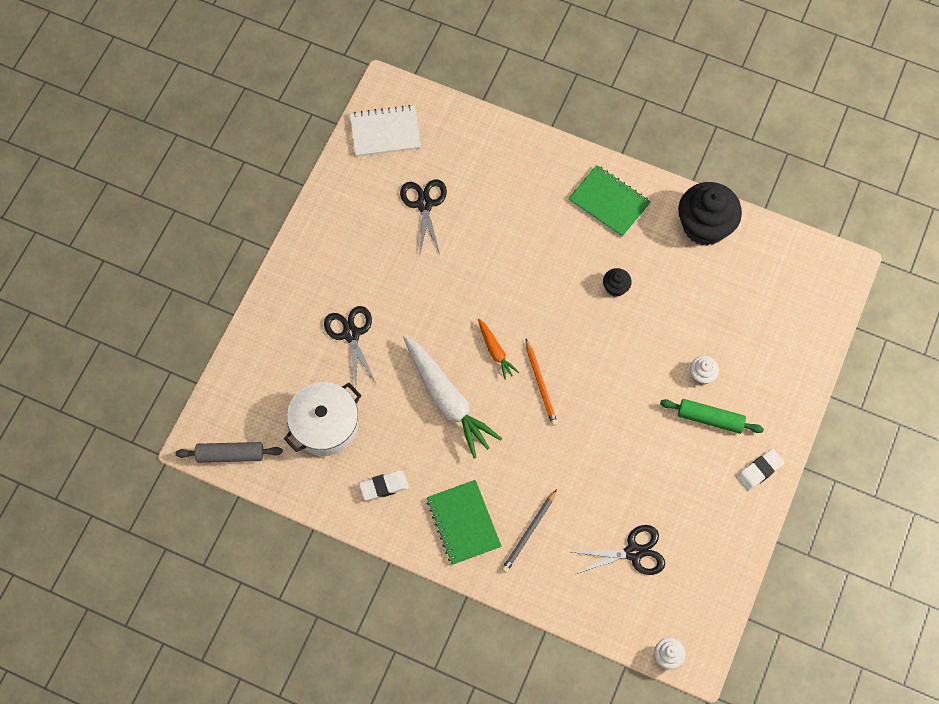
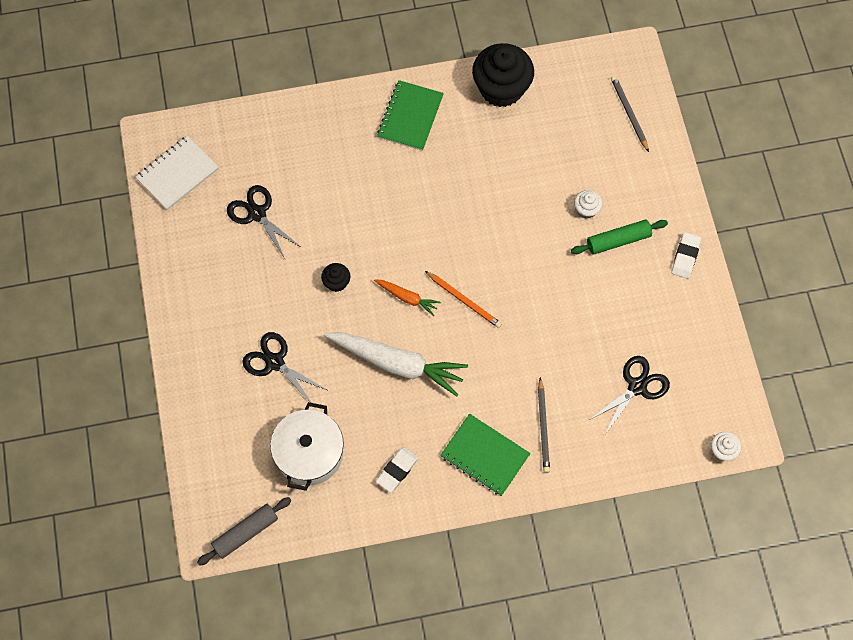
camera: 35 degrees left, 0 degrees up
green notebook [568,165,651,237] -> green notebook turned 75 degrees counterclockwise [377,80,444,151]
black cupcake [603,268,632,297] -> black cupcake moved to [321,263,351,292]
none -> grey pencil [611,76,649,152]

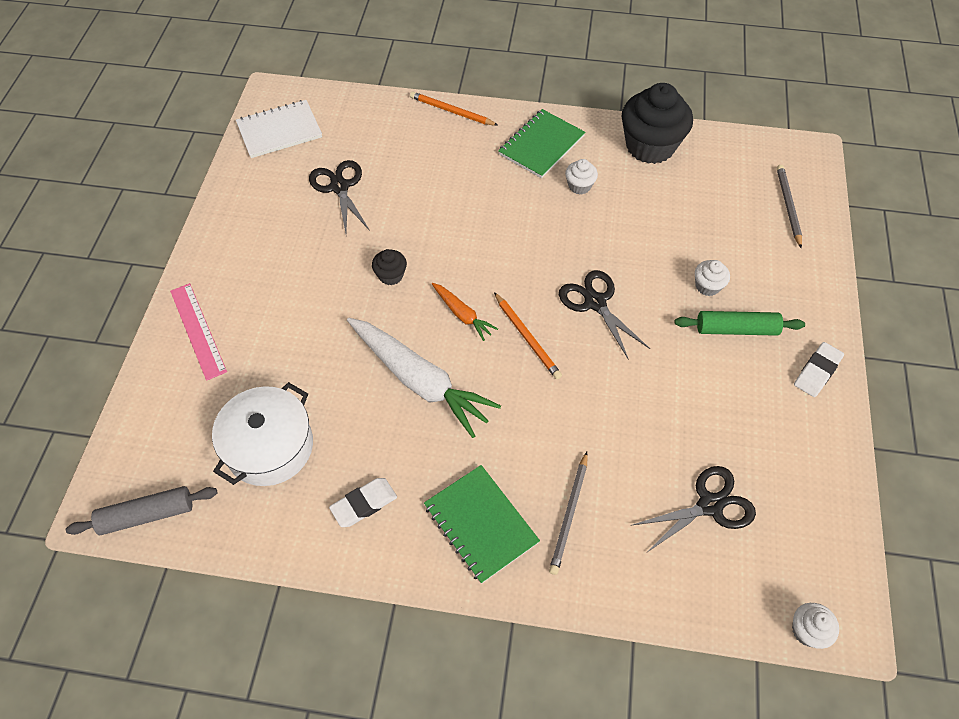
camera: 20 degrees right, 10 degrees down
black scissors [242,332,329,403] -> black scissors moved to [559,270,650,360]
none -> pink ruler [170,283,227,381]
none -> orange pencil [410,91,498,126]
none -> white cupcake [565,159,598,195]

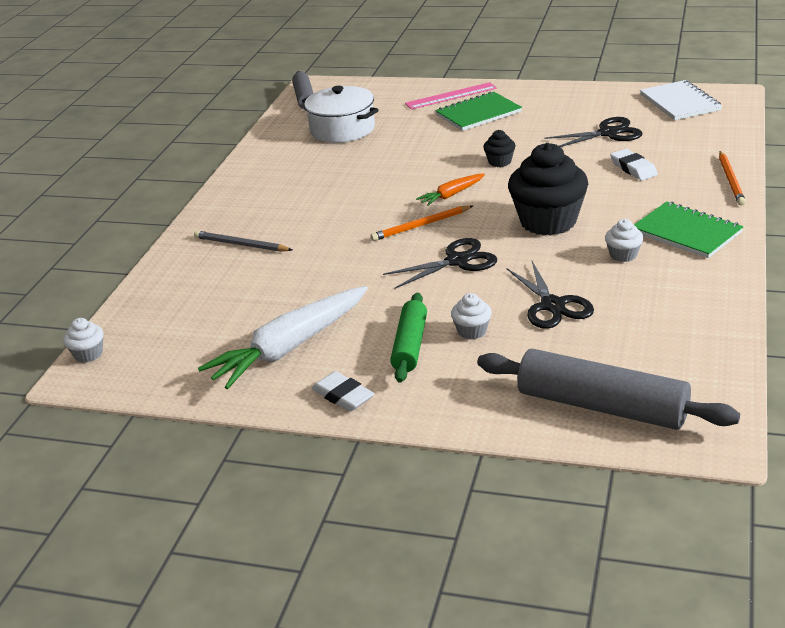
camera: 100 degrees right, 25 degrees down
white eraser [329,478,397,527] -> white eraser moved to [610,149,658,181]
white carrot [347,318,501,438] -> white carrot moved to [198,286,368,389]
orange pencil [410,91,498,126] -> orange pencil turned 150 degrees clockwise [719,151,746,206]
green notebook [424,465,540,584] -> green notebook moved to [435,91,522,131]
black cupcake [622,83,693,164] -> black cupcake moved to [508,143,588,236]
black scissors [633,466,756,553] -> black scissors moved to [506,261,594,329]
grey pencil [777,165,802,248] -> grey rolling pin [477,349,740,430]

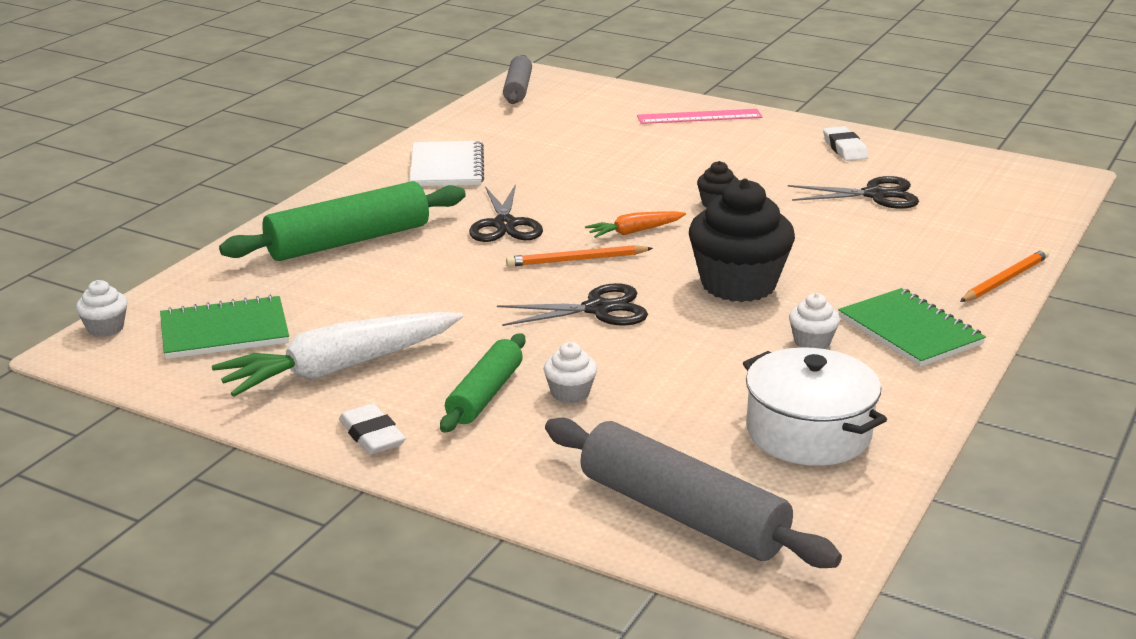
camera: 10 degrees right, 5 degrees down
grey pencil [194,231,293,252] -> green rolling pin [219,181,466,261]
white pot [302,86,379,143] -> white pot moved to [743,348,887,466]
green notebook [435,91,522,131] -> green notebook moved to [160,295,289,359]
black scissors [506,261,594,329] -> black scissors moved to [469,184,543,242]
white eraser [610,149,658,181] -> white eraser moved to [823,126,868,161]
white notebook [640,80,722,120] -> white notebook moved to [410,141,484,186]
orange pencil [719,151,746,206] -> orange pencil turned 150 degrees counterclockwise [960,249,1049,302]

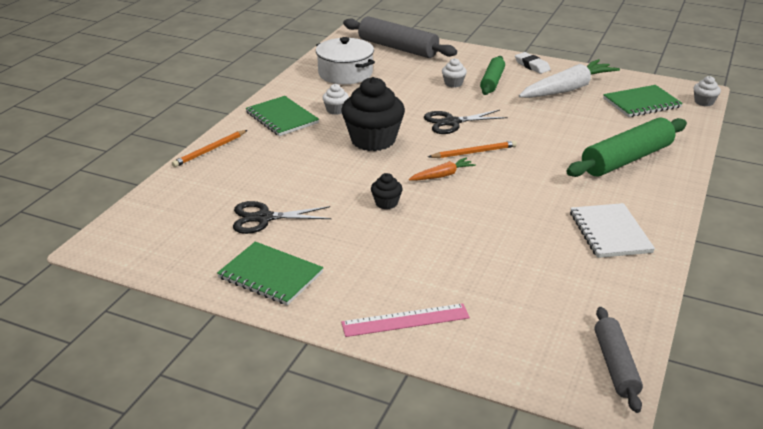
camera: 175 degrees right, 5 degrees up
black scissors [469,184,543,242] -> none
white eraser [823,126,868,161] -> green notebook [217,241,324,305]

